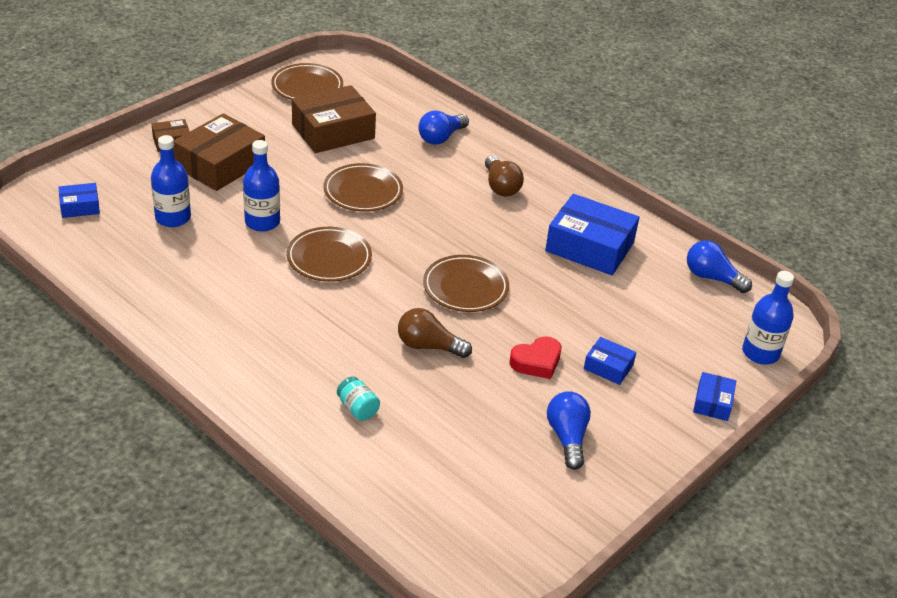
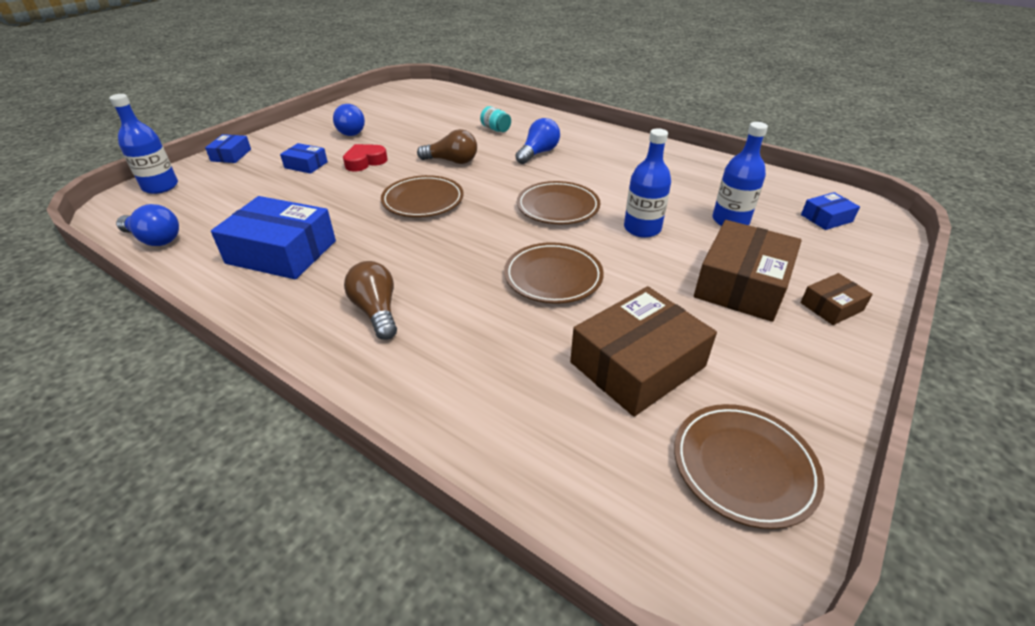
camera: 175 degrees right, 0 degrees up
blue light bulb [418,110,469,145] -> blue light bulb moved to [515,118,560,164]

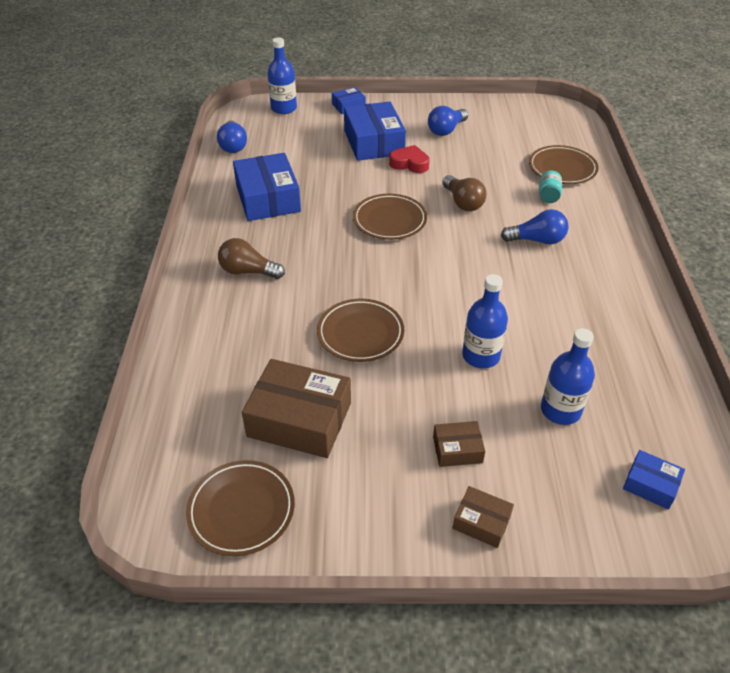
camera: 55 degrees right, 5 degrees up
blue box [280,143,328,174] -> blue box [344,101,406,161], size x2.01
brown light bulb [344,261,397,340] -> brown light bulb turned 105 degrees counterclockwise [218,238,285,279]
brown plate [517,181,600,224] -> brown plate moved to [529,145,599,184]
brown box [694,220,802,322] -> brown box [433,421,485,467], size x0.50

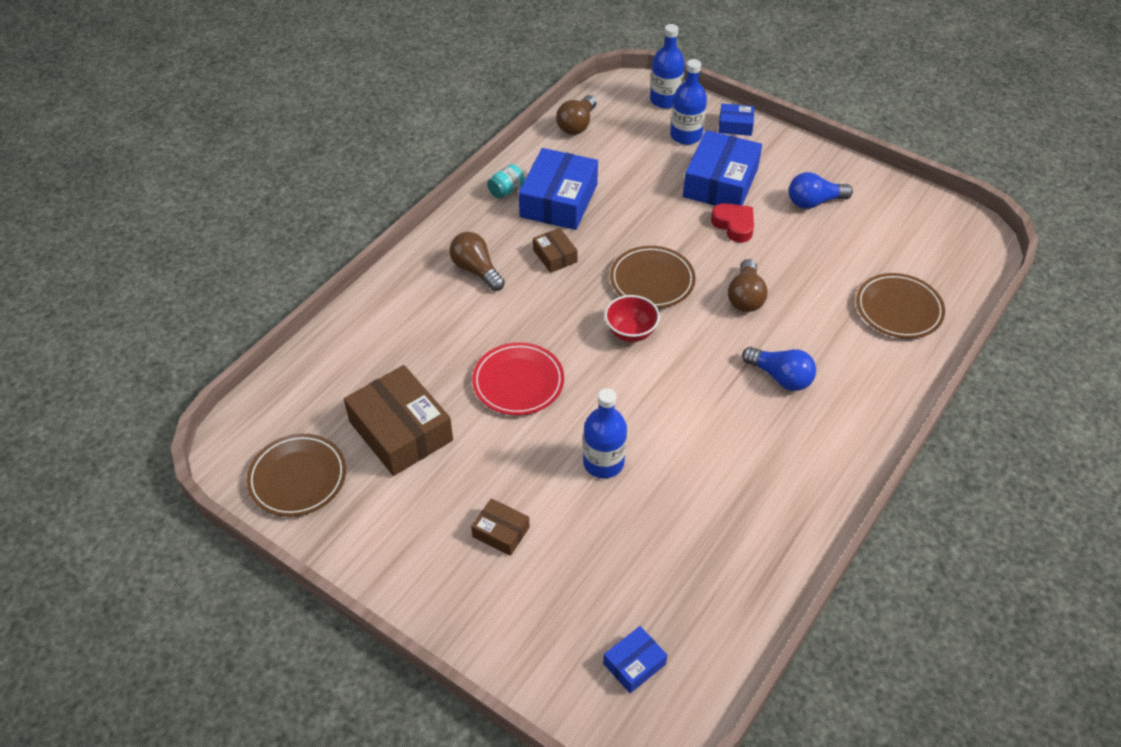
camera: 35 degrees right, 5 degrees up
blue light bulb [217,120,247,153] -> brown light bulb [556,95,597,135]
brown plate [317,299,404,362] -> red plate [472,342,564,415]
brown box [453,486,514,548] -> brown box moved to [533,228,578,273]
turquoise jar [539,171,562,203] -> turquoise jar moved to [487,164,525,198]
blue bottle [541,328,595,425] -> blue bottle moved to [670,59,707,145]
blue box [623,450,685,509] -> blue box turned 75 degrees clockwise [603,626,667,693]
none -> red bowl [605,295,660,342]

